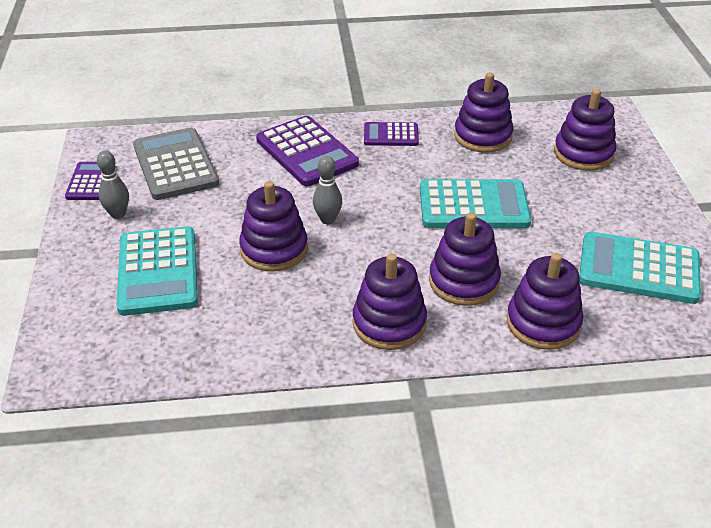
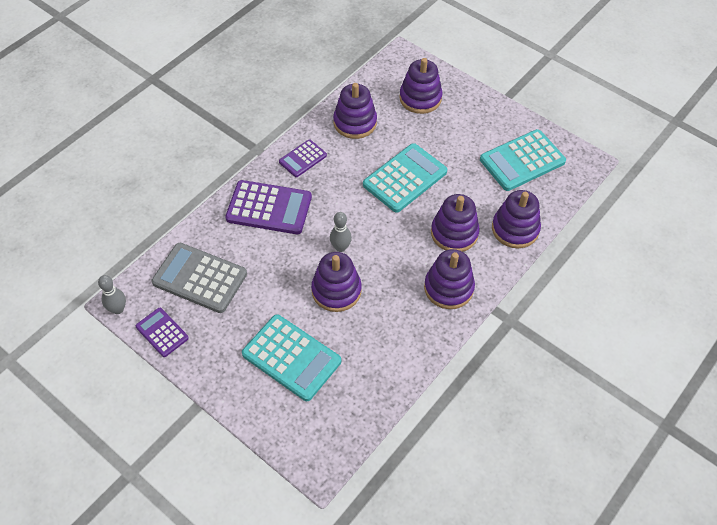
camera: 45 degrees left, 15 degrees up
grey bowling pin [97,150,129,219] -> grey bowling pin moved to [98,275,126,314]

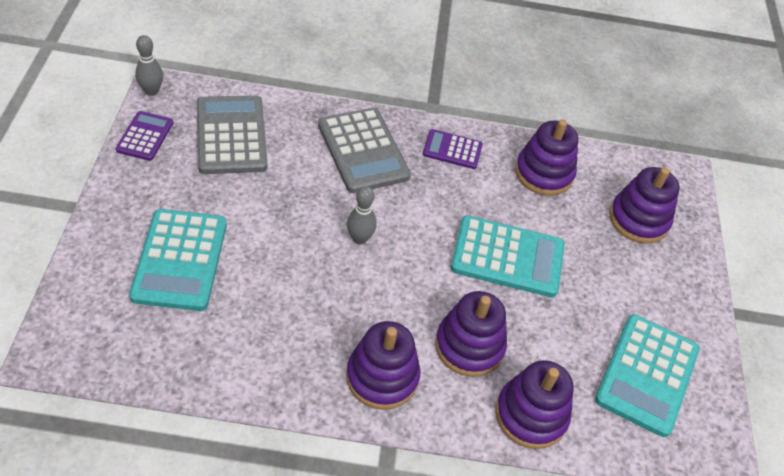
camera: 50 degrees right, 5 degrees down
purple calculator [225,180,312,234] -> grey calculator [318,108,411,193]
purple stacking toy [311,252,362,312] -> none
turquoise calculator [480,129,566,191] -> turquoise calculator turned 90 degrees counterclockwise [595,314,700,437]

